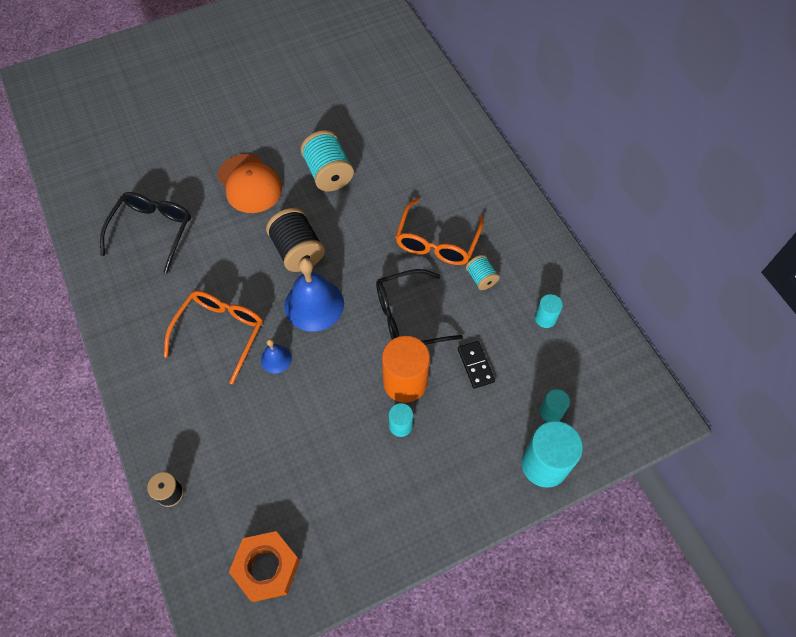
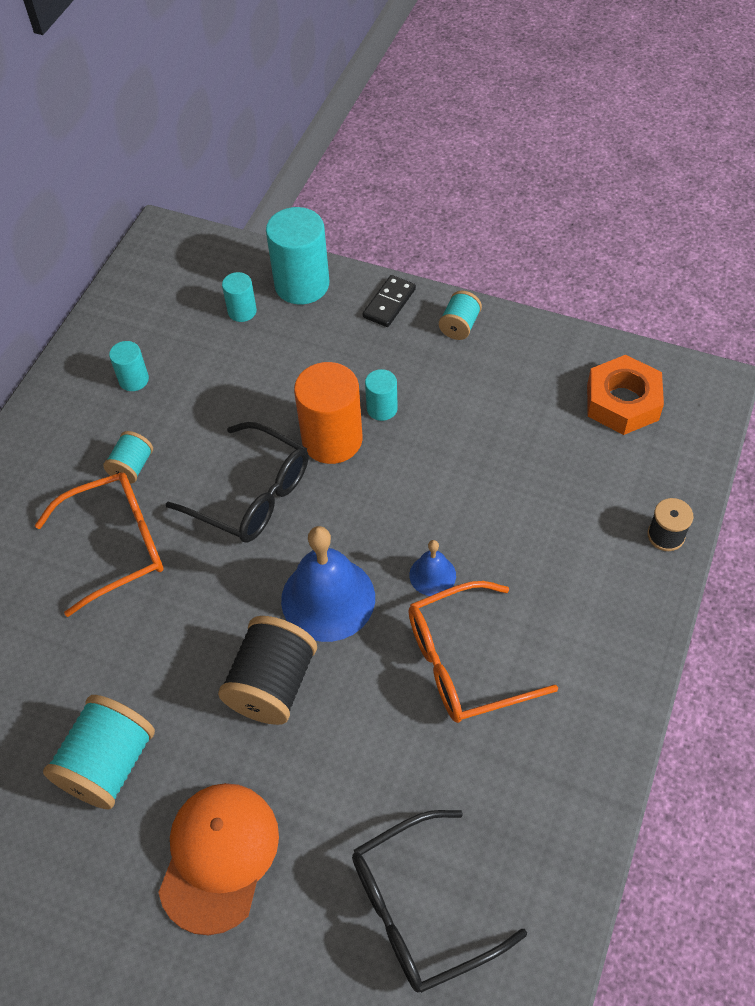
camera: 130 degrees left, 5 degrees down
black domino [458,341,495,389] -> black domino moved to [363,275,416,327]
none -> turquoise spool [439,291,482,340]

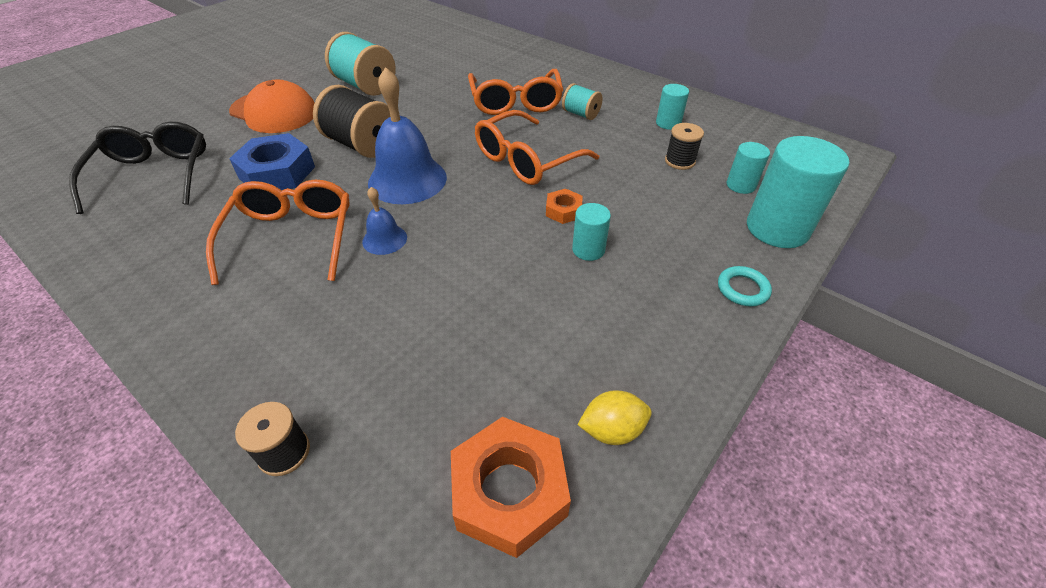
camera: 105 degrees right, 10 degrees down
black glasses [166,422,308,543] -> orange glasses [475,110,599,185]
orange cylinder [294,362,362,464] -> orange nut [546,189,583,224]
black domino [363,275,416,327] -> turquoise ring [718,266,772,307]
turquoise spool [439,291,482,340] -> none
none -> blue nut [229,133,315,190]
none -> yellow lemon [577,390,652,445]
none -> black spool [665,123,704,170]

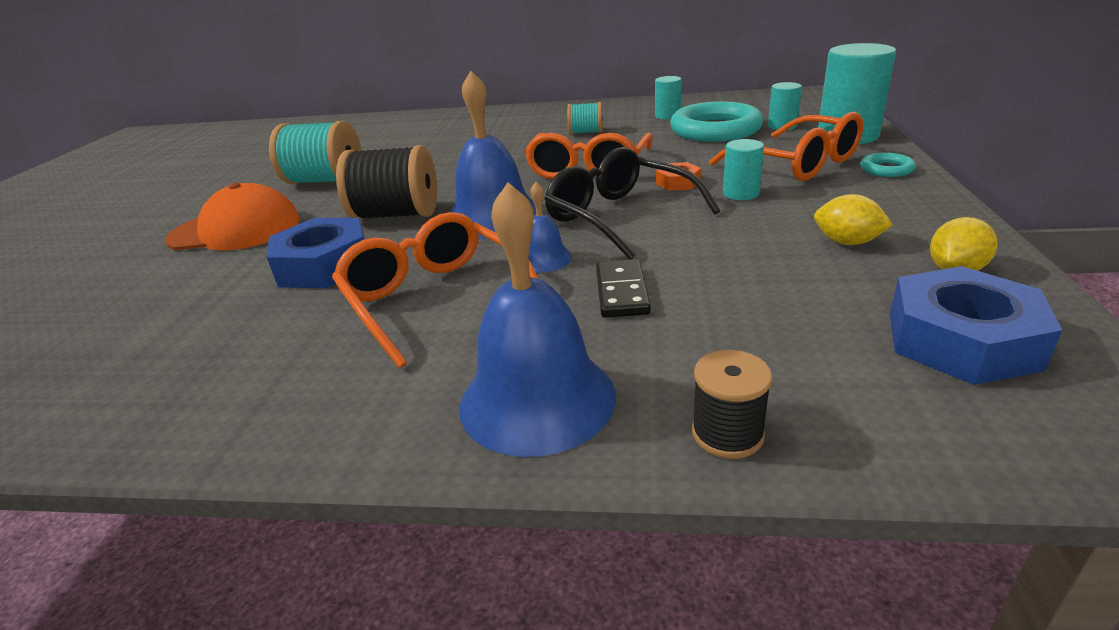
camera: 30 degrees left, 15 degrees down
black glasses [69,122,206,214] -> black glasses moved to [544,147,720,260]
orange nut [451,417,571,558] -> blue nut [890,266,1063,385]
orange glasses [468,69,563,115] -> orange glasses moved to [709,112,863,181]
black spool [665,123,704,170] -> turquoise ring [670,101,763,142]
none -> blue bell [459,182,616,457]
none -> black domino [596,259,651,318]
none -> yellow lemon [814,194,893,245]

